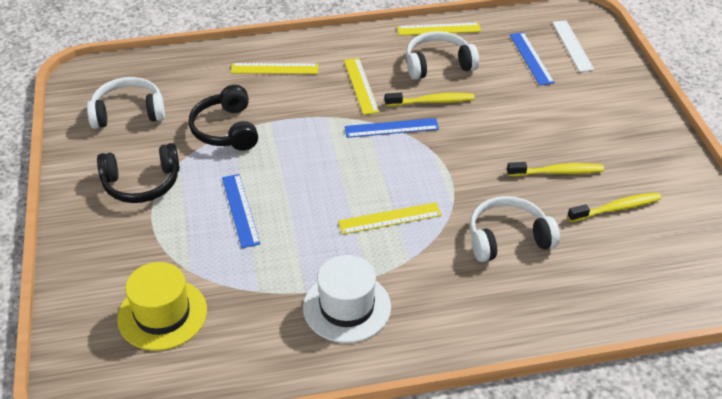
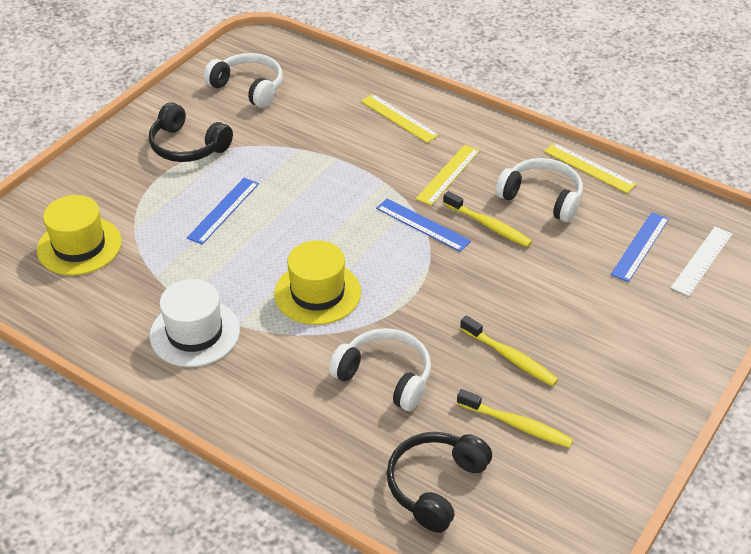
camera: 45 degrees right, 0 degrees up
black headphones [189,85,258,151] -> black headphones moved to [387,432,492,533]
yellow ruler [338,202,442,235] -> yellow hat [274,240,361,325]

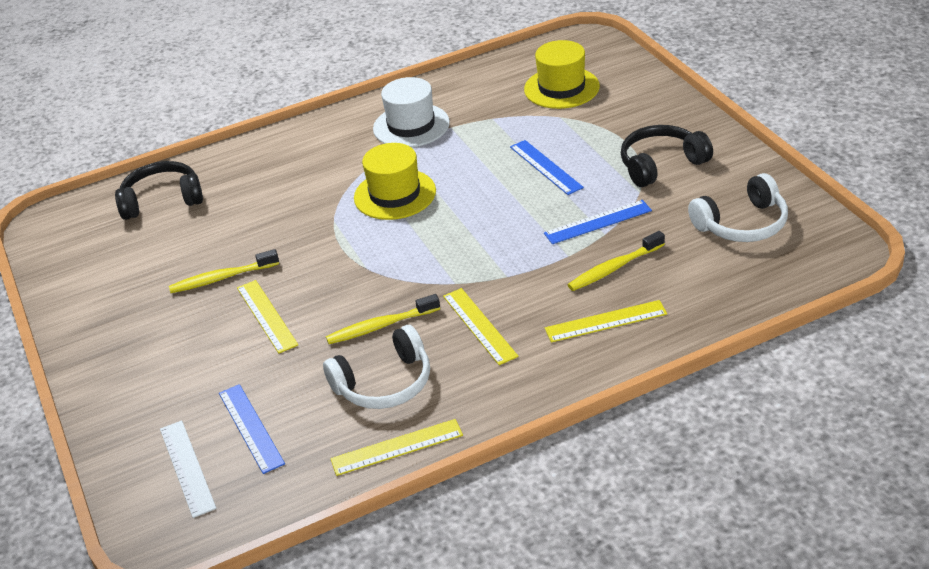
camera: 125 degrees right, 5 degrees down
white headphones [329,328,431,411] -> none
blue ruler [376,198,471,252] -> blue ruler moved to [544,200,652,244]
black headphones [387,432,492,533] -> black headphones turned 75 degrees counterclockwise [115,161,203,220]
yellow toothbrush [457,389,573,448] -> yellow toothbrush moved to [568,231,665,291]
none -> yellow ruler [237,280,298,353]

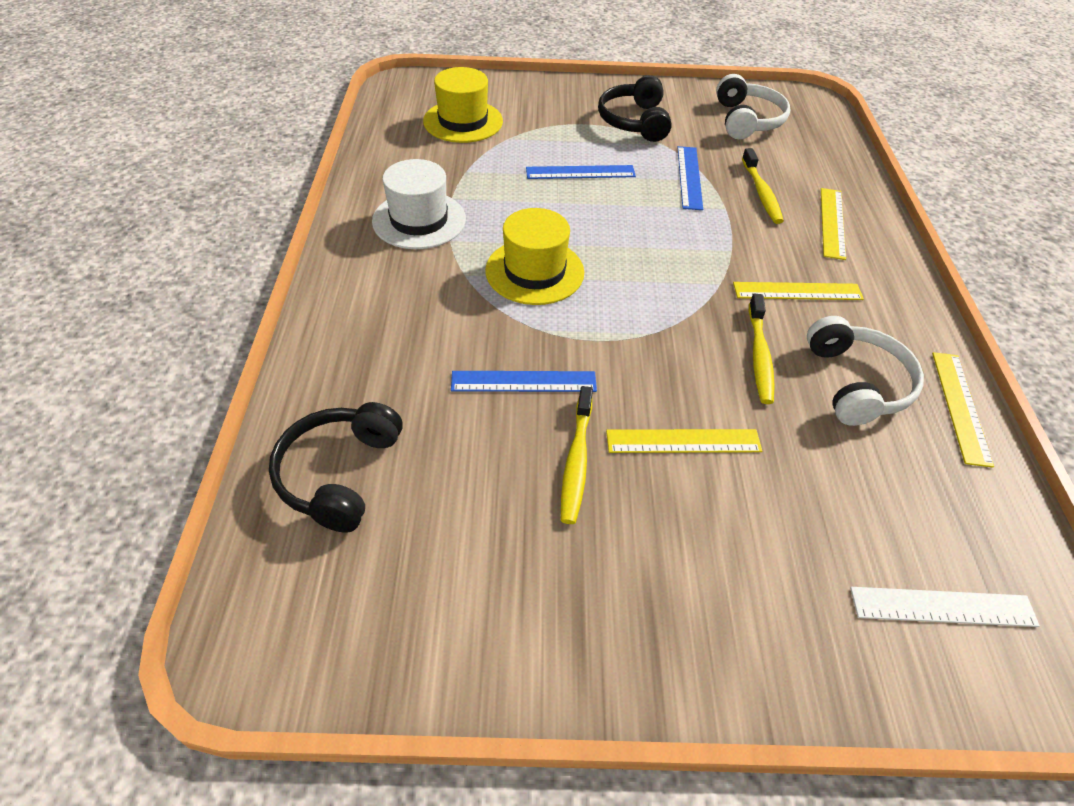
camera: 70 degrees left, 10 degrees up
blue ruler [219,384,285,474] -> blue ruler moved to [451,371,597,392]

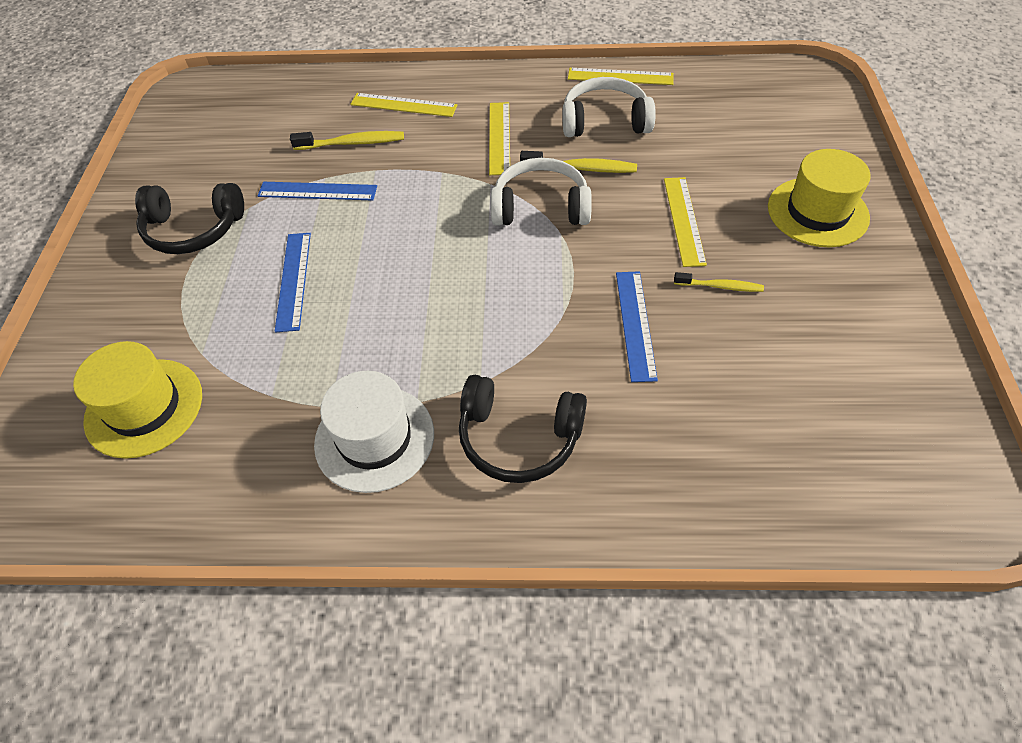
camera: 85 degrees left, 5 degrees up
black headphones [269,402,403,532] -> black headphones moved to [459,375,587,483]
yellow hat [485,208,584,305] -> yellow hat moved to [768,149,871,247]
yellow toothbrush [561,386,593,524] -> yellow toothbrush [674,272,764,292], size x0.66
white headphones [716,74,790,139] -> white headphones moved to [491,158,592,226]
white ruler [850,587,1040,627] -> none

